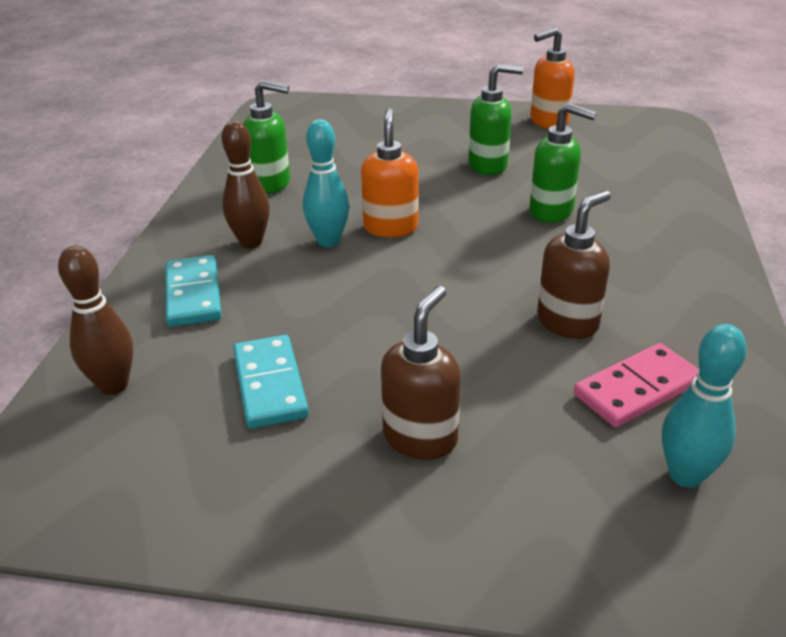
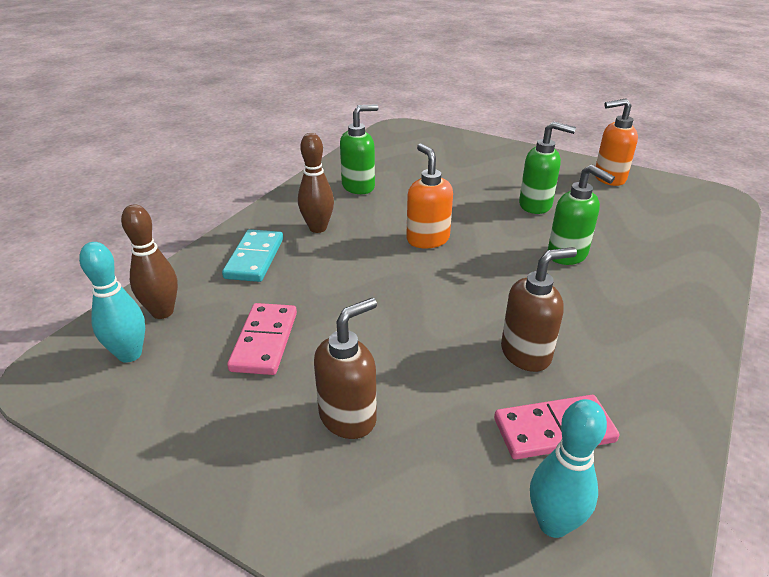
camera: 20 degrees right, 0 degrees up
turquoise domino [233,335,309,429] -> pink domino [227,303,297,375]
green soap dispenser [244,80,290,194] -> green soap dispenser turned 60 degrees counterclockwise [340,104,378,194]
turquoise bowling pin [303,119,349,247] -> turquoise bowling pin moved to [79,242,145,363]
orange soap dispenser [361,108,419,237] -> orange soap dispenser turned 45 degrees counterclockwise [406,143,453,249]

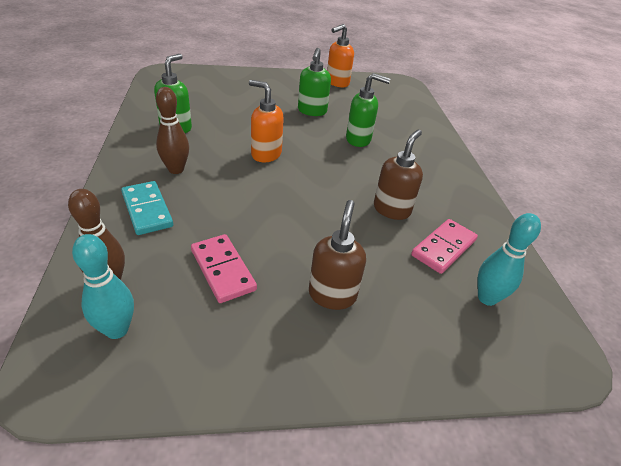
camera: 40 degrees left, 5 degrees up
green soap dispenser [519,121,576,214] -> green soap dispenser turned 120 degrees clockwise [298,48,331,116]

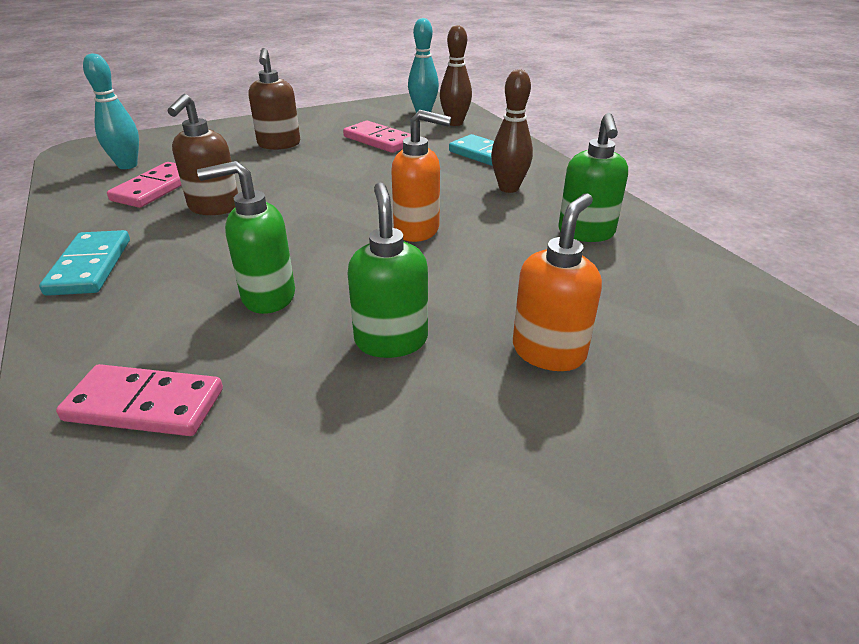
camera: 165 degrees right, 5 degrees down
orange soap dispenser [327,24,354,87] -> orange soap dispenser moved to [513,193,602,371]
none -> turquoise domino [39,230,130,296]
none -> pink domino [56,364,223,436]

